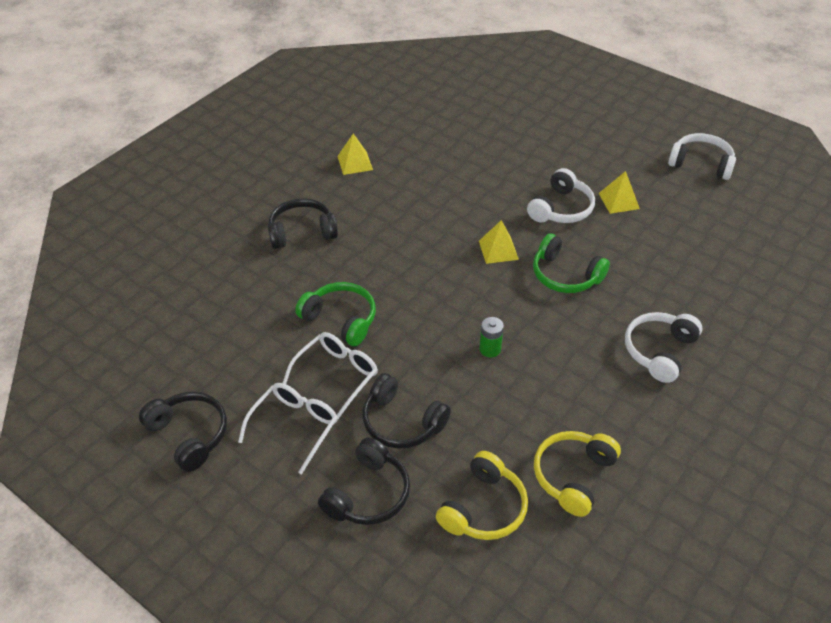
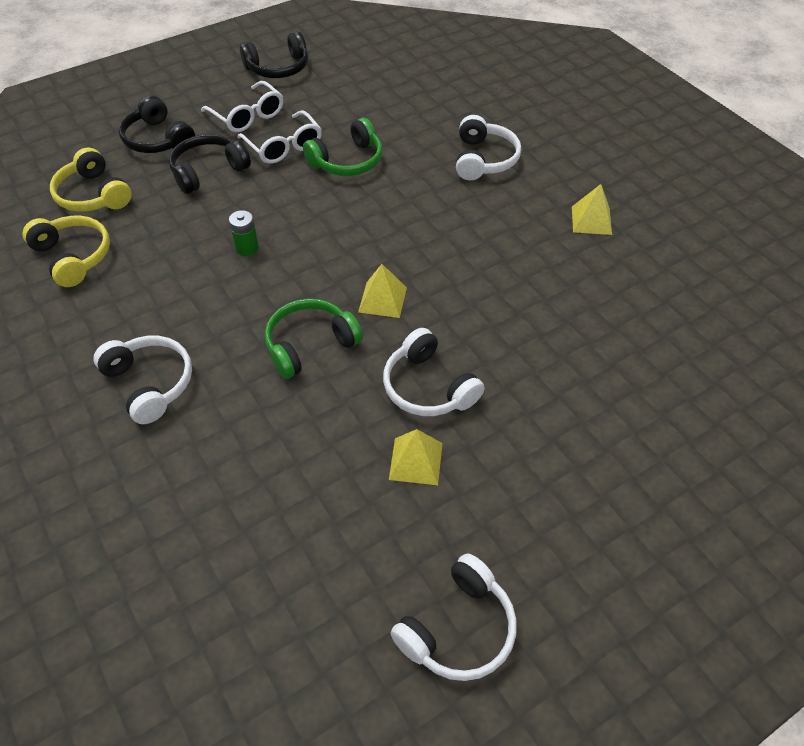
camera: 110 degrees right, 5 degrees up
black headphones [268,198,338,249] -> white headphones [456,115,521,180]

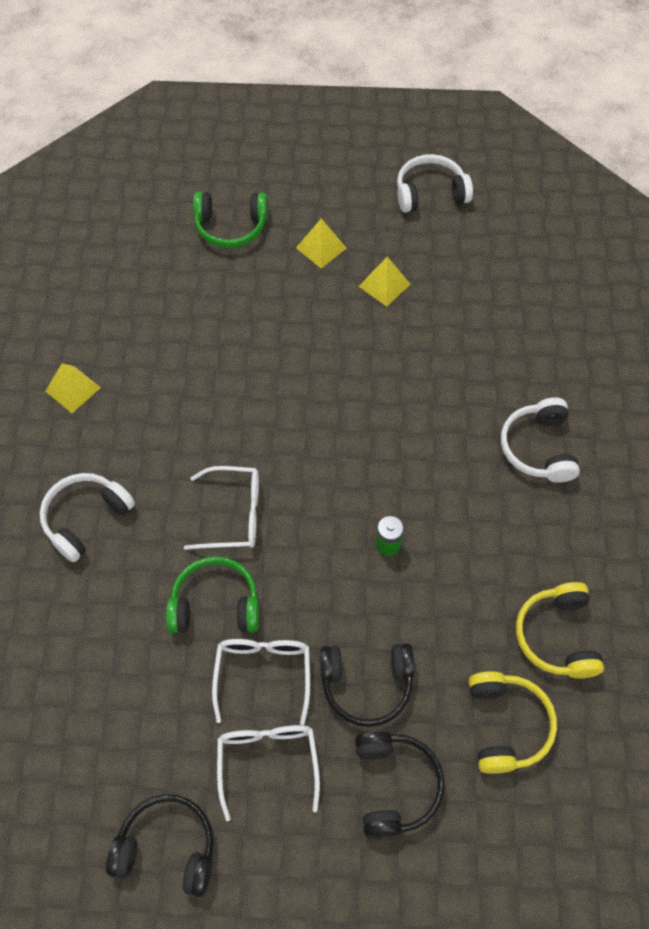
camera: 145 degrees left, 10 degrees up
green headphones [265,299,363,379] -> green headphones moved to [193,192,268,248]
yellow pyramid [358,264,407,318] -> yellow pyramid moved to [296,219,347,268]
white headphones [383,328,484,416] -> none
none -> white glasses [184,466,259,550]

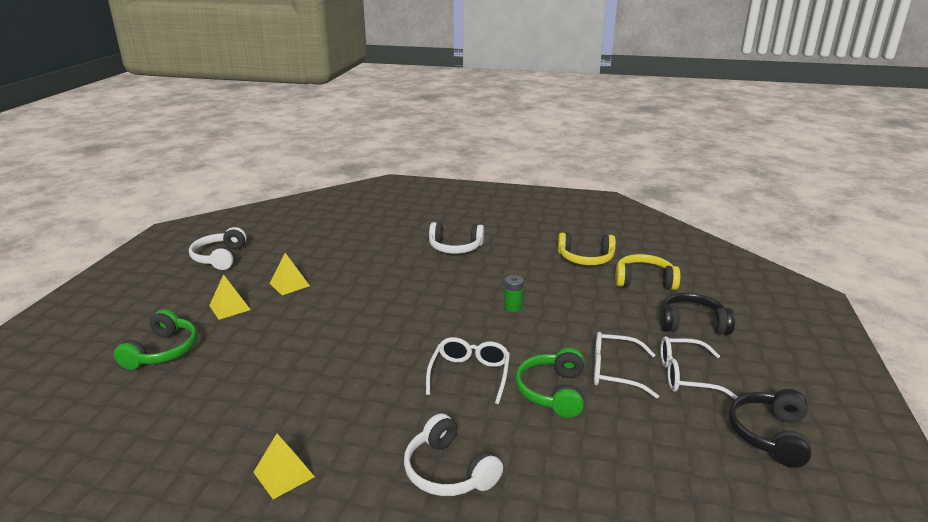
camera: 80 degrees left, 35 degrees down
black headphones [320,643,414,727] -> none

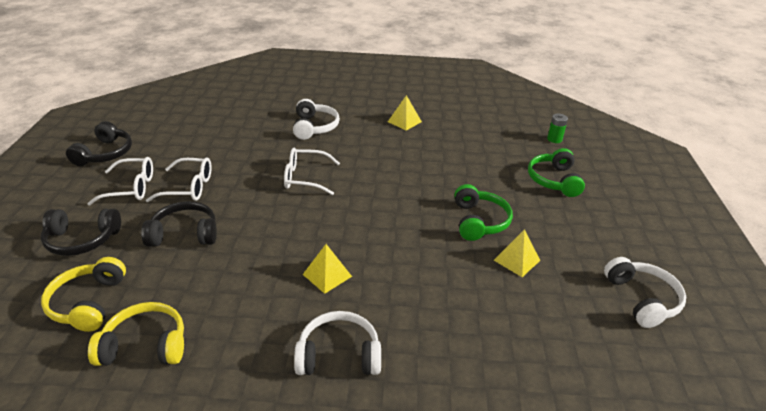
camera: 170 degrees right, 10 degrees up
yellow pyramid [209,274,251,320] -> yellow pyramid moved to [302,244,352,294]
white headphones [404,413,503,496] -> white headphones turned 45 degrees clockwise [293,99,340,140]
white glasses [426,337,510,404] -> white glasses turned 90 degrees clockwise [284,148,340,195]
green battery [504,275,524,312] -> green battery moved to [547,113,568,143]
green headphones [515,348,584,418] -> green headphones moved to [454,184,513,241]
yellow headphones [615,254,681,290] -> yellow headphones turned 90 degrees clockwise [41,257,126,332]
none -> black headphones [141,201,217,247]

